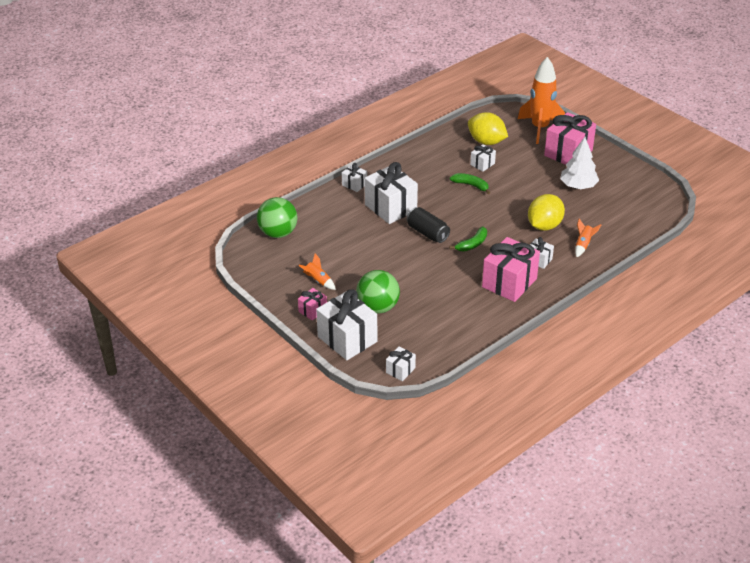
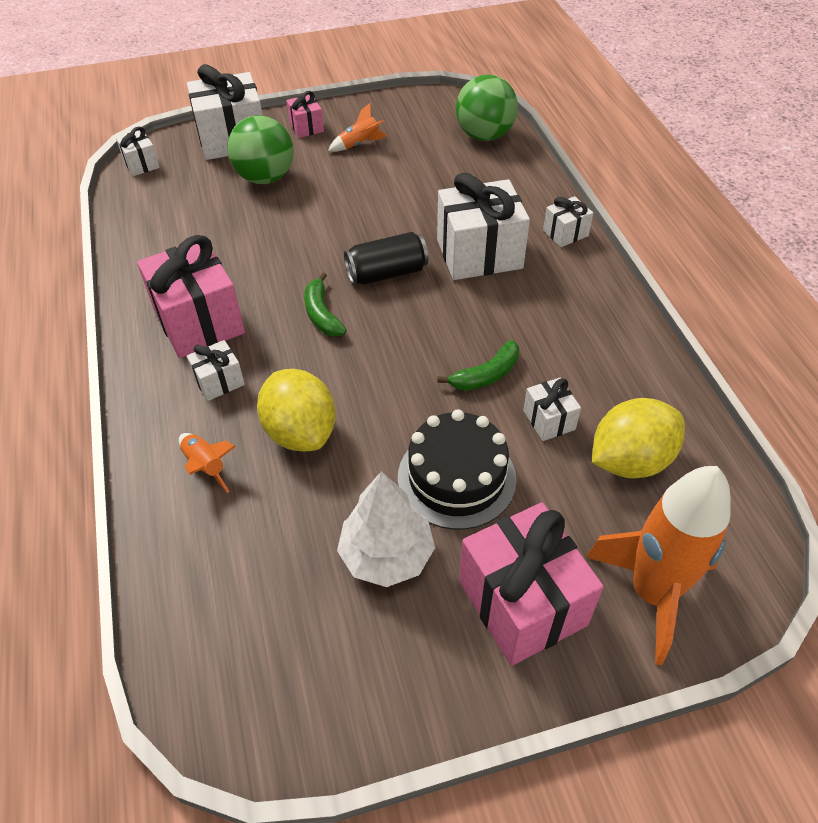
camera: 115 degrees right, 10 degrees up
none -> black cake [398,409,516,530]

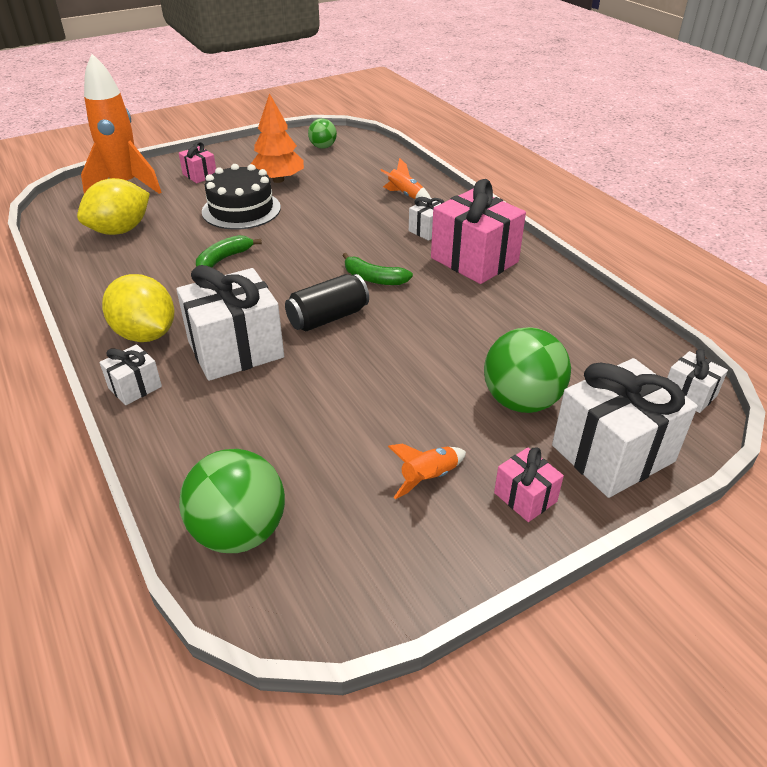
camera: 165 degrees right, 10 degrees down
yellow lemon [257,369,336,451] -> yellow lemon moved to [102,274,175,342]
green banana [304,272,347,337] -> green banana turned 150 degrees clockwise [342,253,413,285]
white tree [337,471,435,587] -> orange tree [251,93,304,183]
pink gift [459,502,604,666] -> pink gift [179,142,216,183], size x0.49
white gift [523,378,581,441] -> none
none -> green ball [308,118,337,149]

